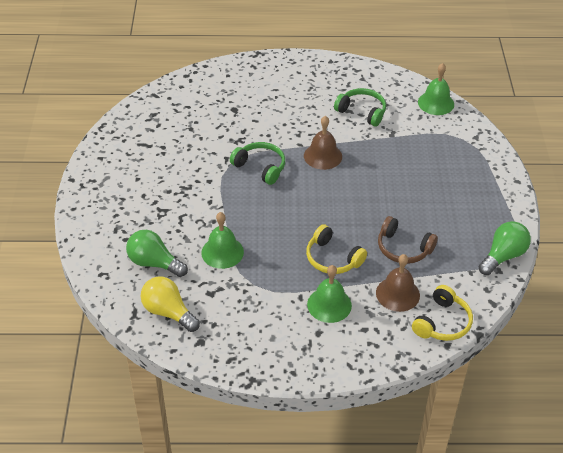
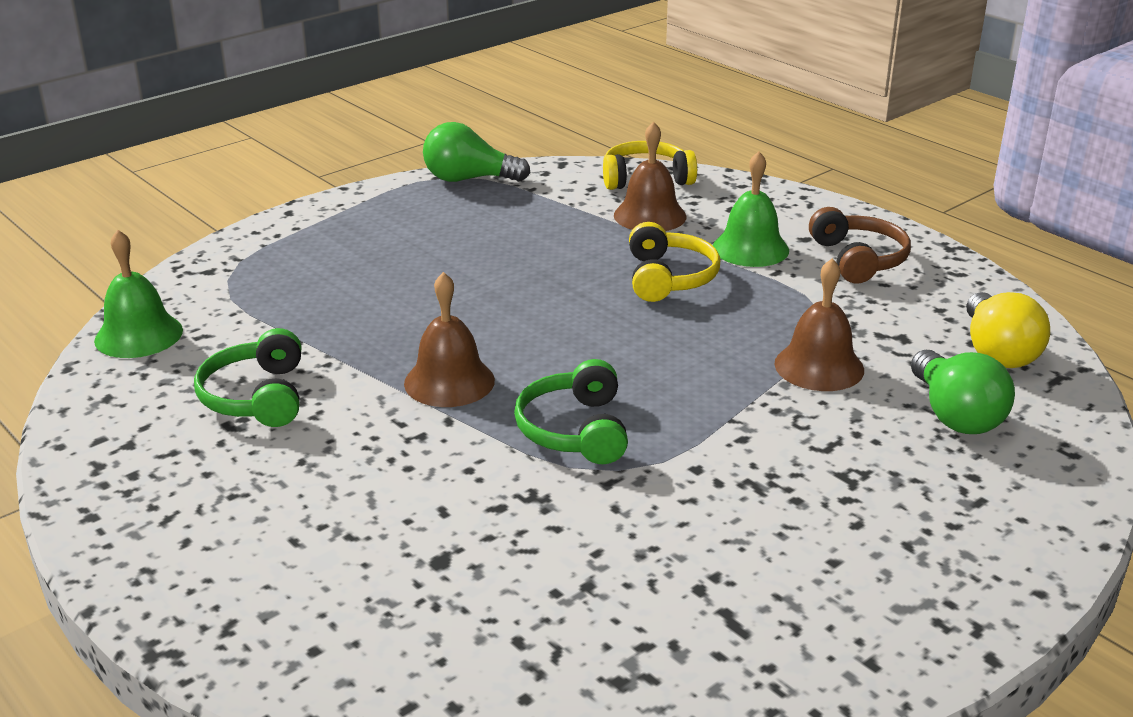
camera: 130 degrees left, 15 degrees down
green bell [201,212,244,269] -> brown bell [774,258,864,391]
brown headphones [378,216,438,264] -> brown headphones moved to [809,207,911,284]

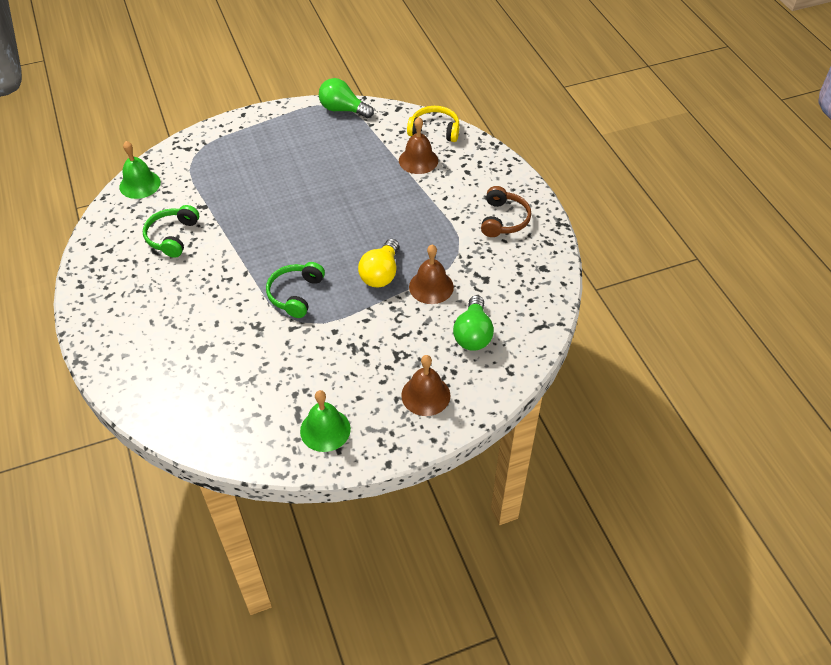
camera: 20 degrees right, 20 degrees up
brown bell [404,272,495,407] -> brown bell moved to [401,355,450,416]
yellow headphones [629,222,720,302] -> none
green bell [713,151,789,267] -> green bell moved to [300,390,351,452]
yellow light bulb [966,292,1050,368] -> yellow light bulb moved to [358,239,399,287]

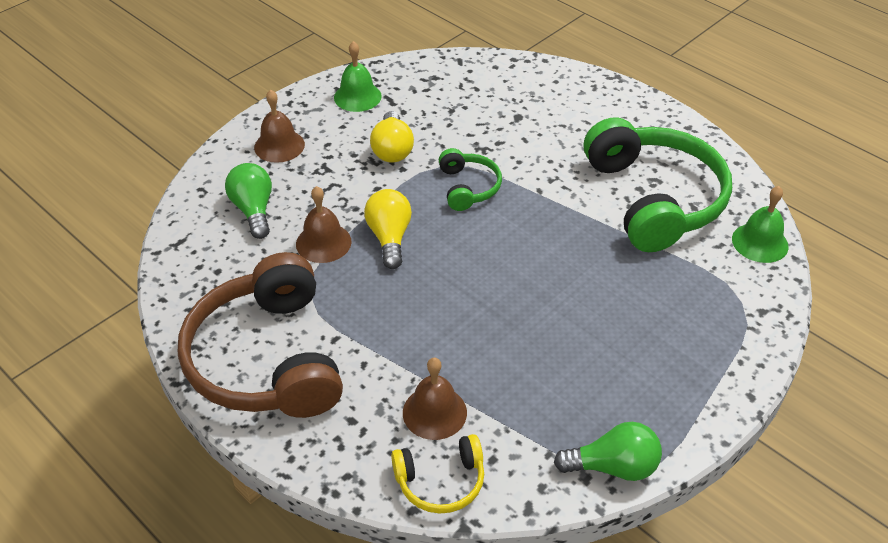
camera: 155 degrees right, 5 degrees down
green headphones [143,205,199,258] -> green headphones [584,117,732,252], size x2.11
brown headphones [481,186,531,237] -> brown headphones [178,252,343,418], size x2.11
none -> yellow light bulb [370,111,414,163]

